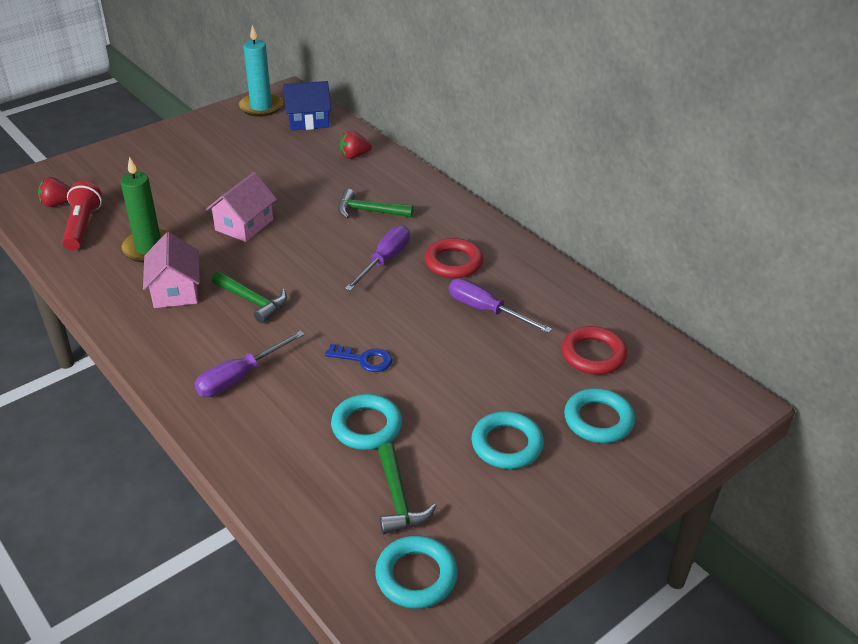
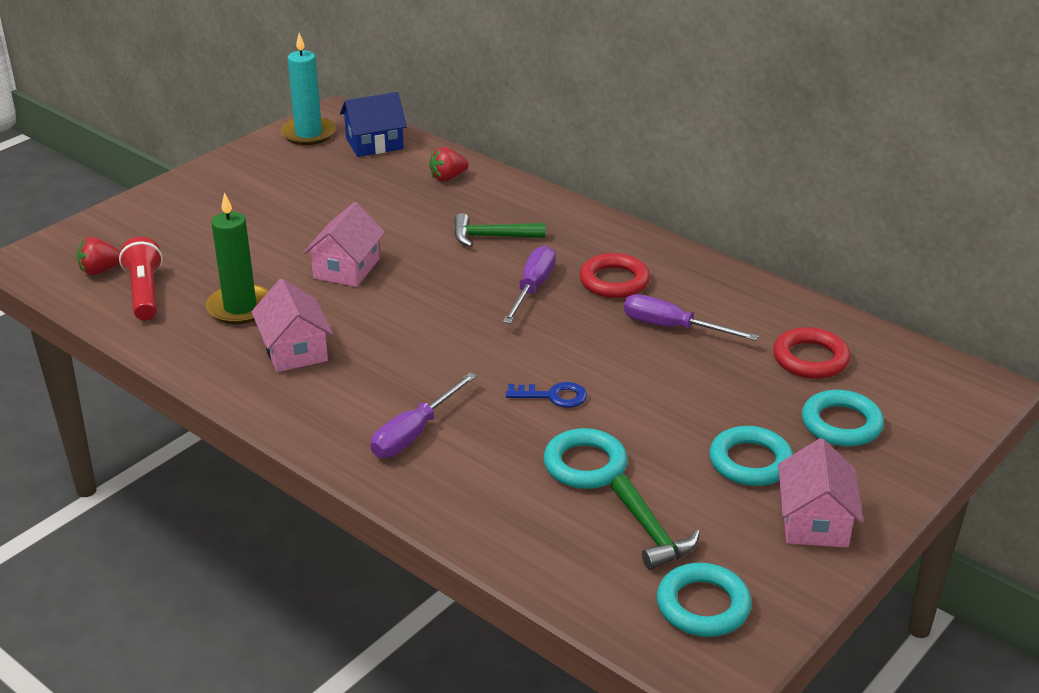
camera: 10 degrees left, 5 degrees down
green hammer [212,271,287,323] -> none
none -> pink house [778,438,863,548]

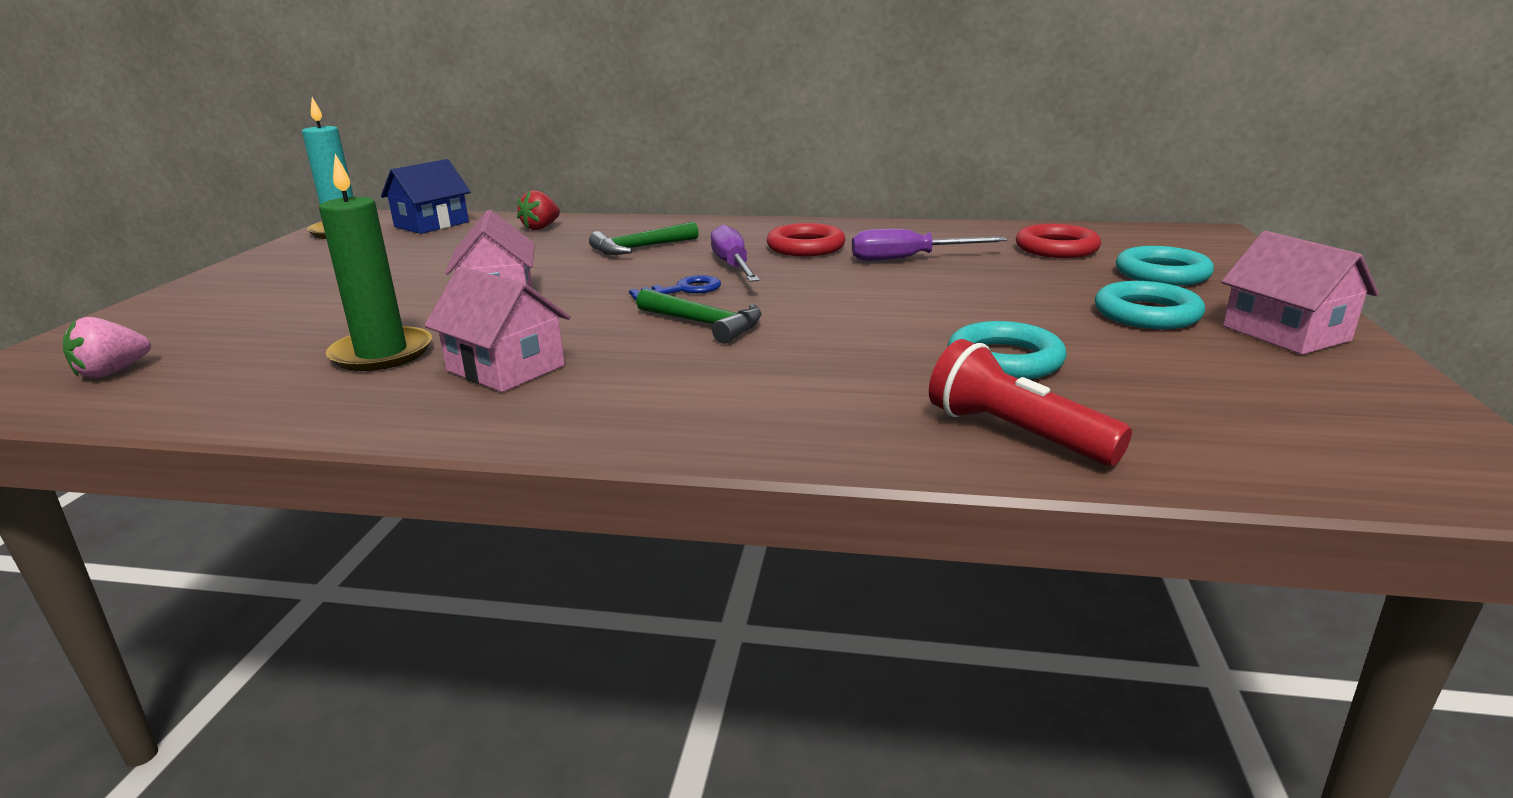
camera: 30 degrees left, 10 degrees down
red strawberry [77,237,120,275] -> pink strawberry [63,317,151,378]
red flashlight [119,237,163,320] -> red flashlight moved to [929,339,1132,466]
purple screwdriver [371,373,477,458] -> none
blue key [506,382,587,408] -> blue key moved to [629,275,721,300]
green hammer [611,475,700,570] -> green hammer moved to [636,288,762,344]
turquoise ring [657,563,751,637] -> none

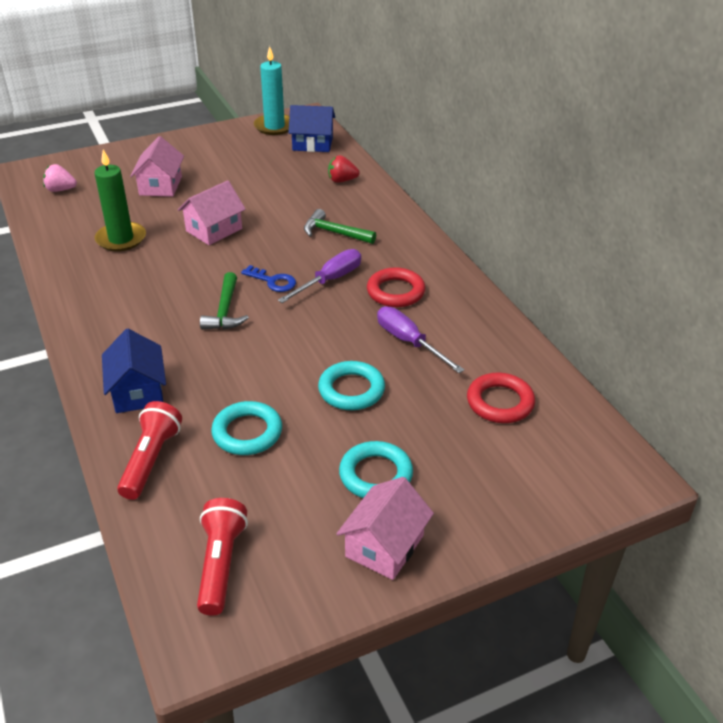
camera: 55 degrees right, 15 degrees up
pink house [424,266,571,392] -> pink house moved to [130,136,184,197]
turquoise ring [1116,246,1214,286] -> turquoise ring moved to [318,361,385,410]
none -> blue house [102,329,166,413]
none -> red flashlight [197,498,248,616]

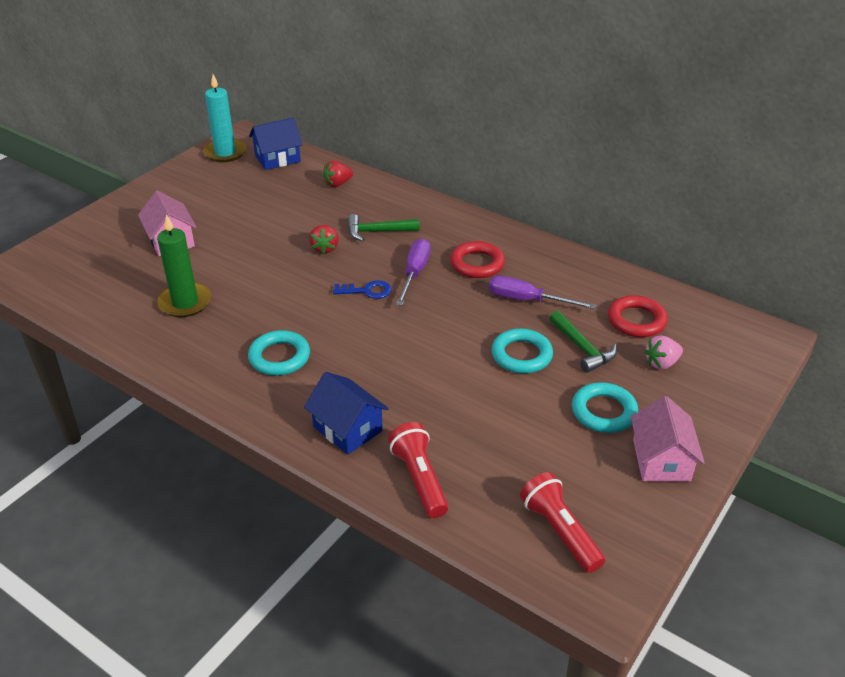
camera: 30 degrees left, 0 degrees up
pink strawberry [43,164,77,192] -> pink strawberry moved to [644,335,683,370]
pink house [178,180,246,245] -> none
green hammer [200,272,249,330] -> green hammer moved to [549,311,617,373]
turquoise ring [211,401,282,455] -> turquoise ring moved to [248,330,310,376]
none -> red strawberry [309,225,339,254]

